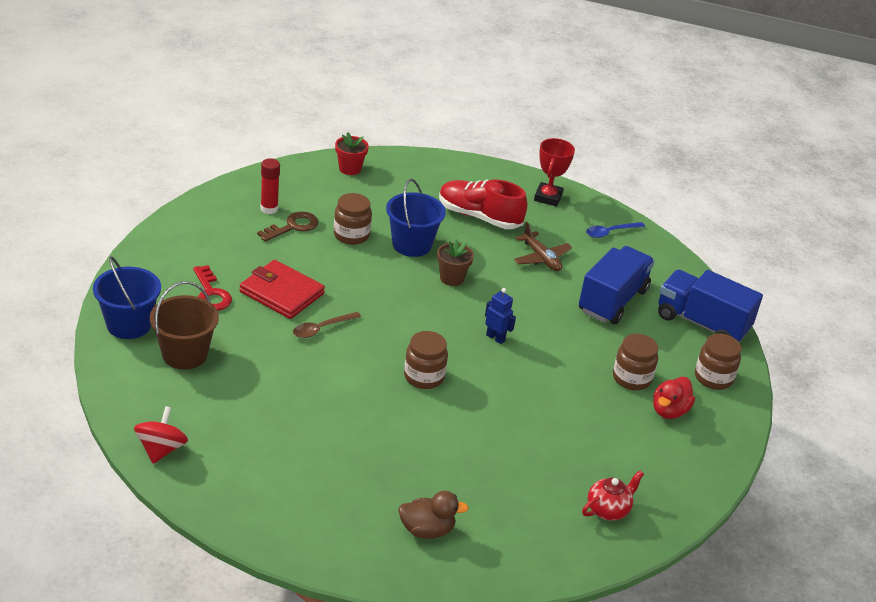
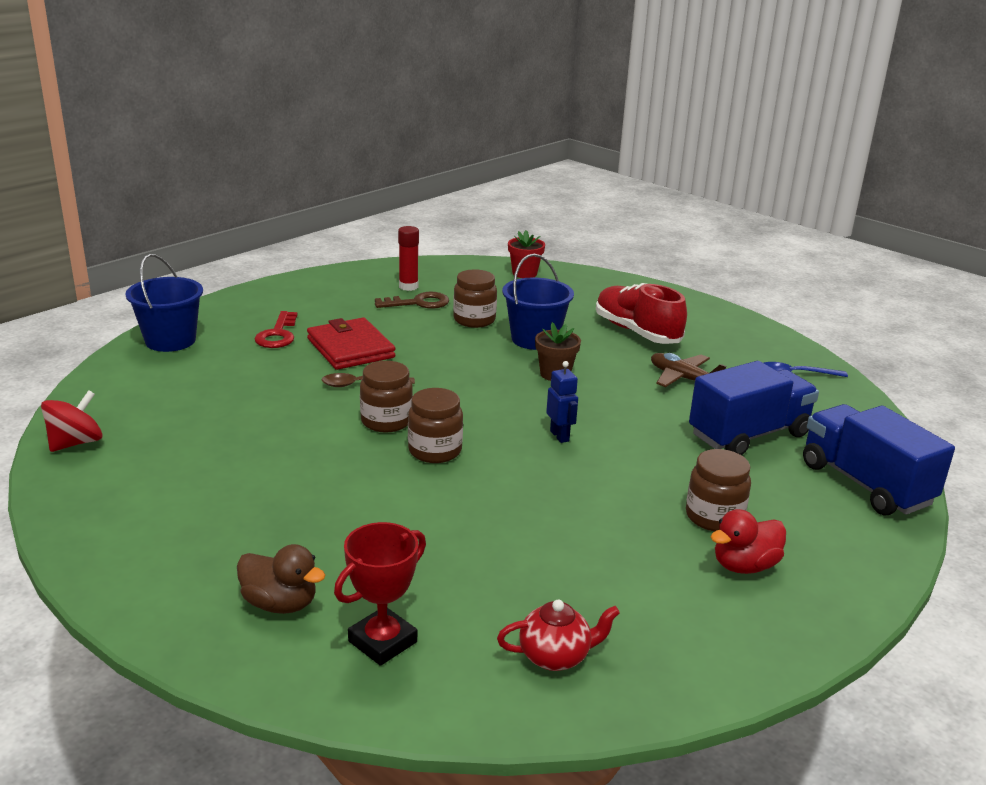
camera: 30 degrees right, 10 degrees down
brown bucket [150,281,219,370] -> none
brown plane [514,222,572,271] -> brown plane turned 135 degrees clockwise [651,353,726,387]
red trophy [534,138,575,207] -> red trophy moved to [334,522,426,666]
brown jar [695,334,742,390] -> brown jar moved to [360,361,413,432]

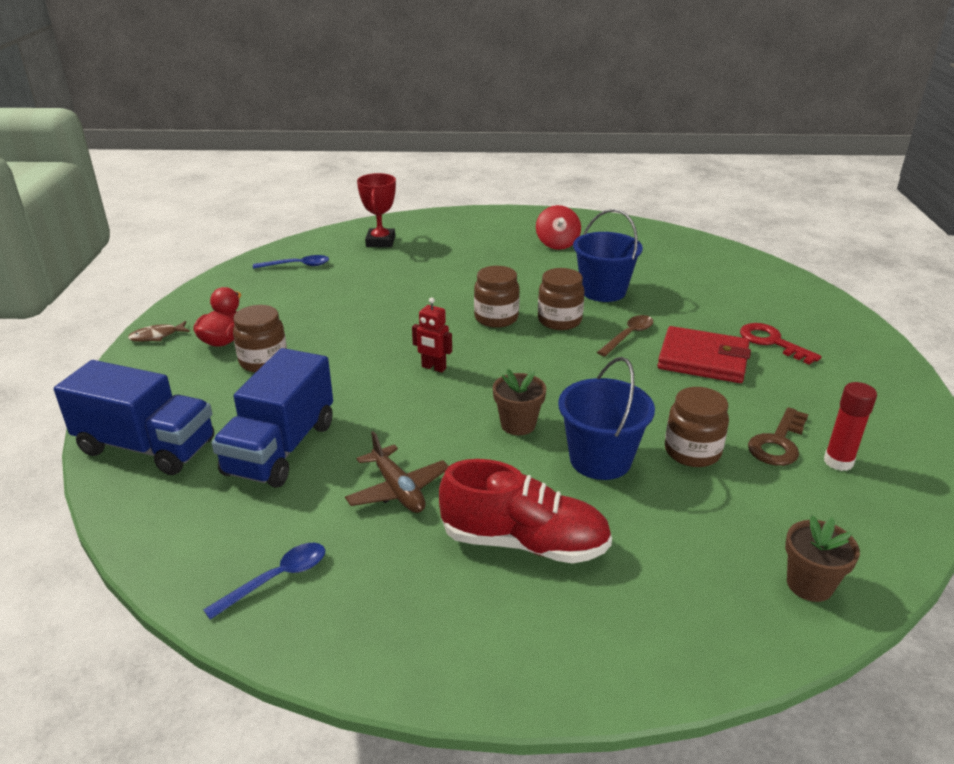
camera: 140 degrees right, 5 degrees up
red spinning top [41,390,103,452] -> red spinning top moved to [536,205,581,250]
blue bucket [125,254,203,352] -> blue bucket moved to [573,209,643,302]
brown duck [237,544,326,614] -> none
red teapot [497,600,620,671] -> blue spoon [253,255,329,269]
red flower pot [508,230,545,278] -> brown flower pot [785,515,860,602]
blue robot [546,361,578,443] -> red robot [412,297,452,373]
brown plane [651,353,726,387] -> brown plane turned 60 degrees clockwise [345,431,449,513]
none -> brown fish [128,321,190,342]

